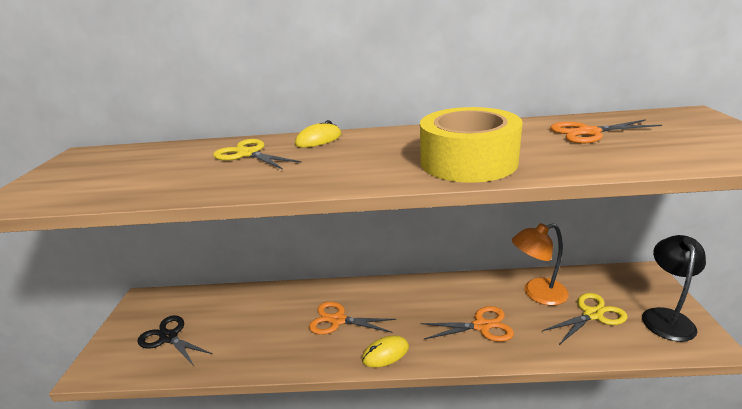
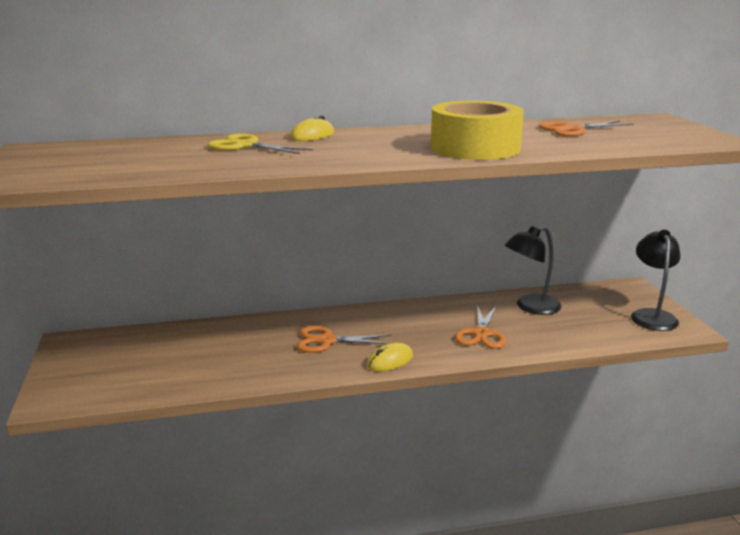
camera: 15 degrees left, 5 degrees down
black scissors [137,315,212,366] -> none
orange scissors [420,306,514,342] -> orange scissors turned 120 degrees clockwise [455,305,506,349]
orange lamp [512,223,569,306] -> black lamp [505,226,561,315]
yellow scissors [542,293,628,345] -> none

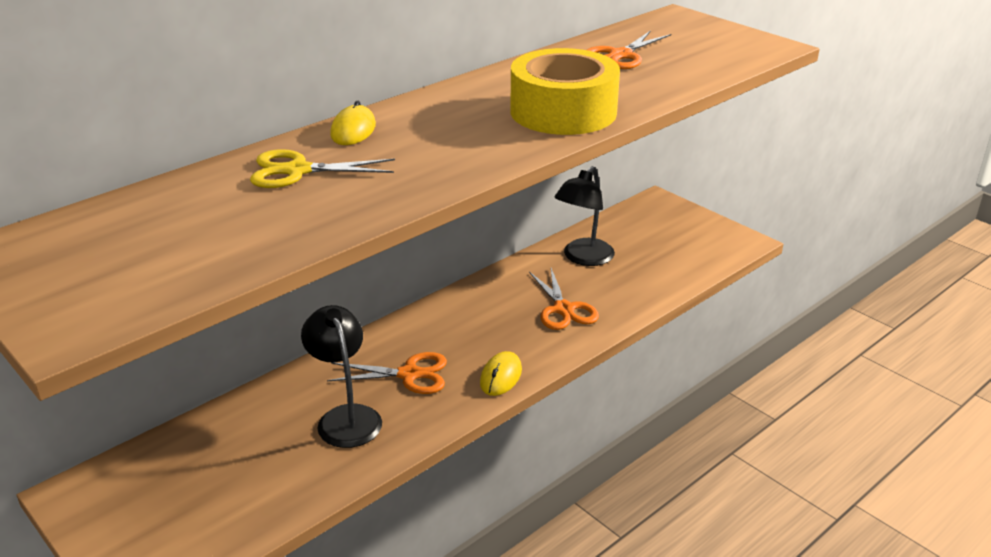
camera: 30 degrees left, 10 degrees up
orange scissors [297,326,391,353] -> orange scissors turned 150 degrees counterclockwise [327,352,447,394]
black lamp [631,230,681,331] -> black lamp moved to [301,305,382,448]

